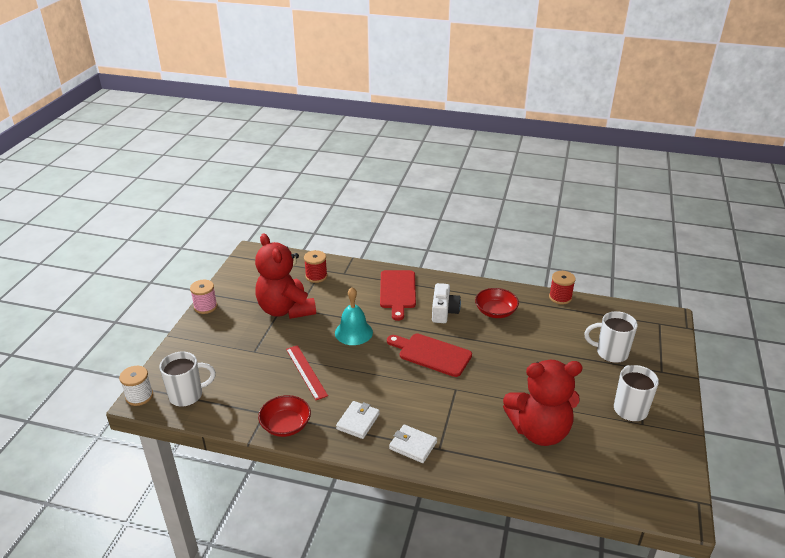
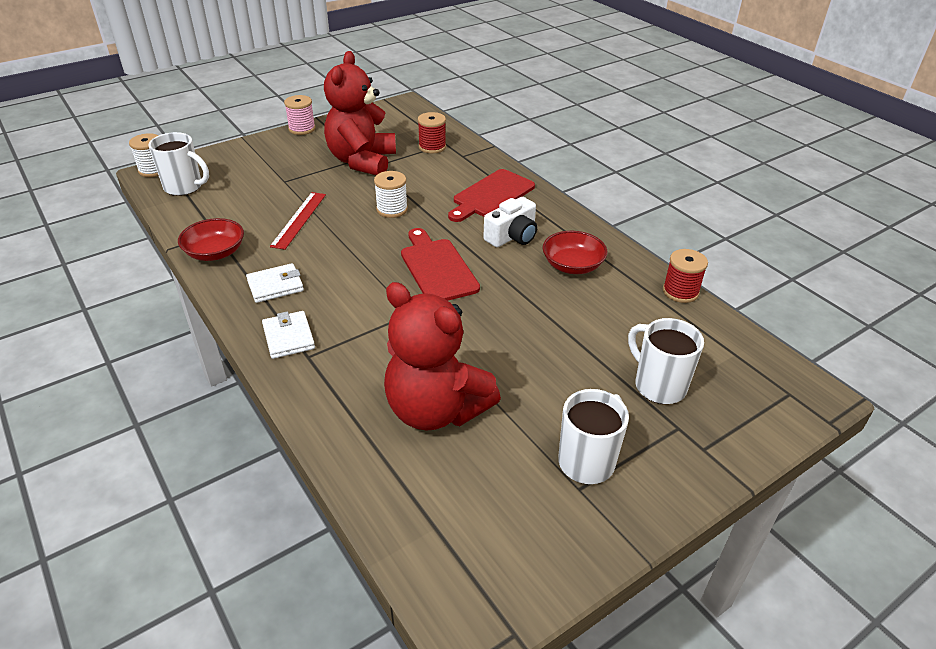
camera: 40 degrees right, 5 degrees up
turquoise bell [335,287,373,345] -> white spool [374,171,408,218]

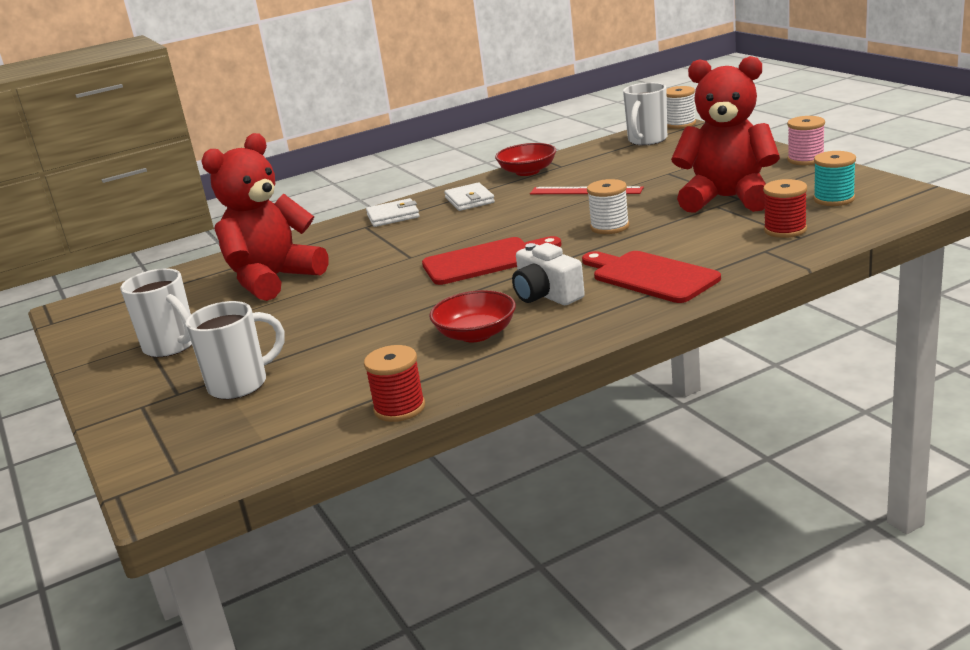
camera: 100 degrees right, 15 degrees down
none -> turquoise spool [813,151,856,206]

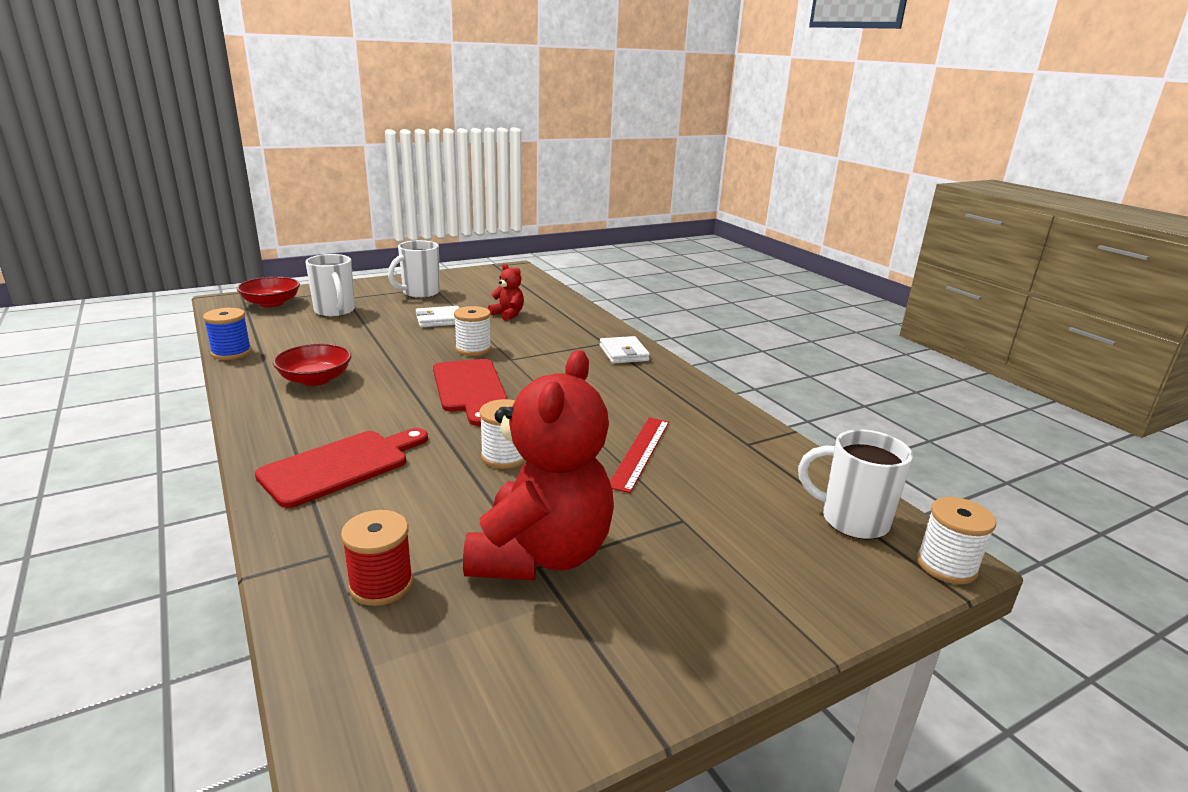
camera: 85 degrees right, 0 degrees up
red teddy bear [201,133,328,301] -> red teddy bear [488,264,524,321], size x0.44
red spool [364,345,425,422] -> blue spool [203,308,252,360]
white wallet [444,182,495,211] -> white wallet moved to [416,306,459,327]
red bowl [495,143,556,176] -> red bowl moved to [237,277,300,307]
white camera [512,243,585,305] -> none
pink spool [787,116,825,165] -> none
turquoise spool [813,151,856,206] -> none
none -> white spool [454,306,491,356]

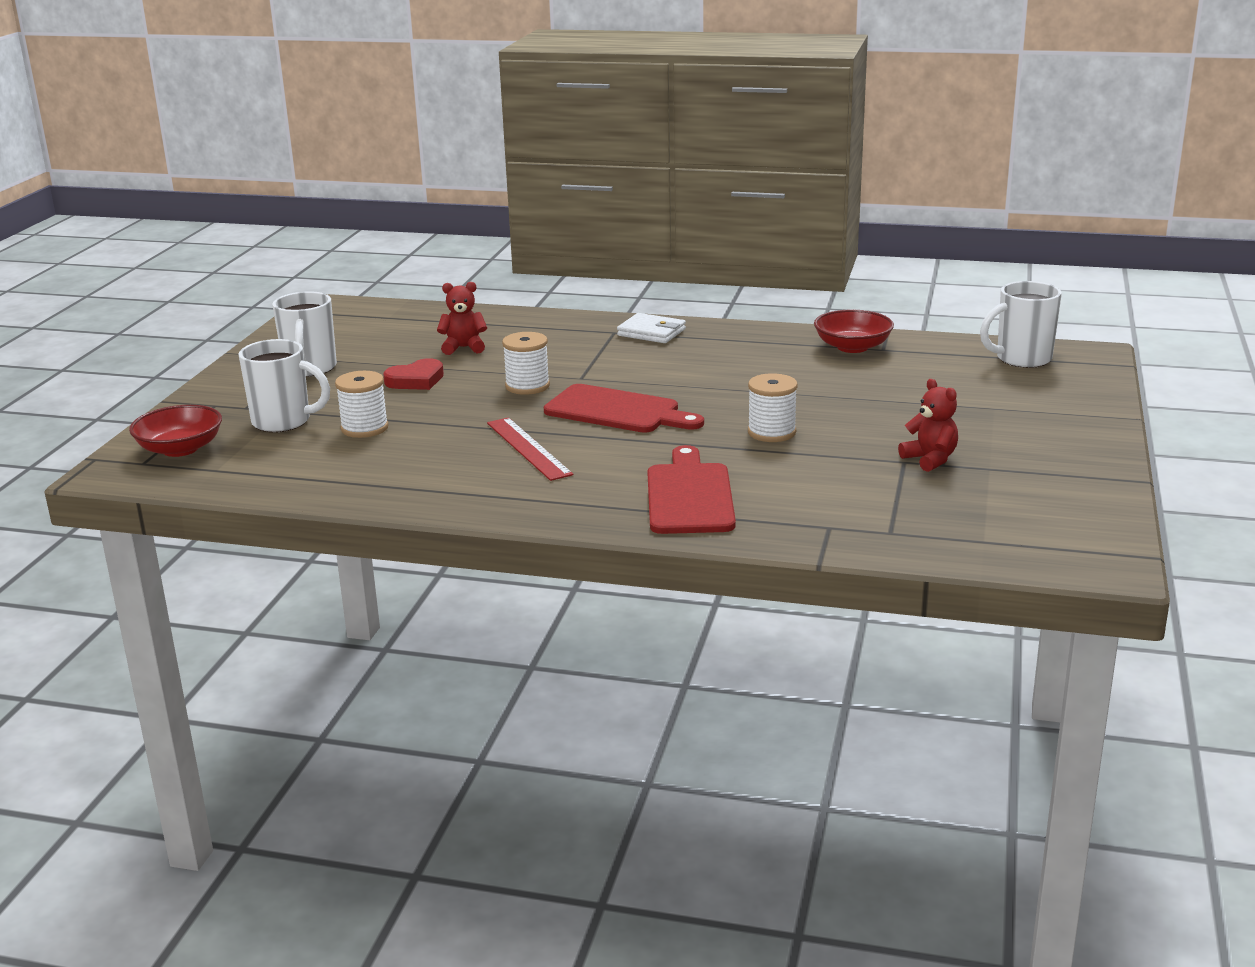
camera: 45 degrees left, 0 degrees up
blue spool [203,308,252,360] -> none
red bowl [273,344,352,386] -> red bowl moved to [814,310,894,353]
red spool [341,510,413,606] -> none
white wallet [416,306,459,327] -> red heart [383,358,444,390]
red teddy bear [463,350,614,580] -> red teddy bear [898,379,958,472], size x0.44
red ruler [610,418,669,493] -> red ruler moved to [487,417,573,481]
white spool [917,497,996,584] -> white spool moved to [335,371,389,438]

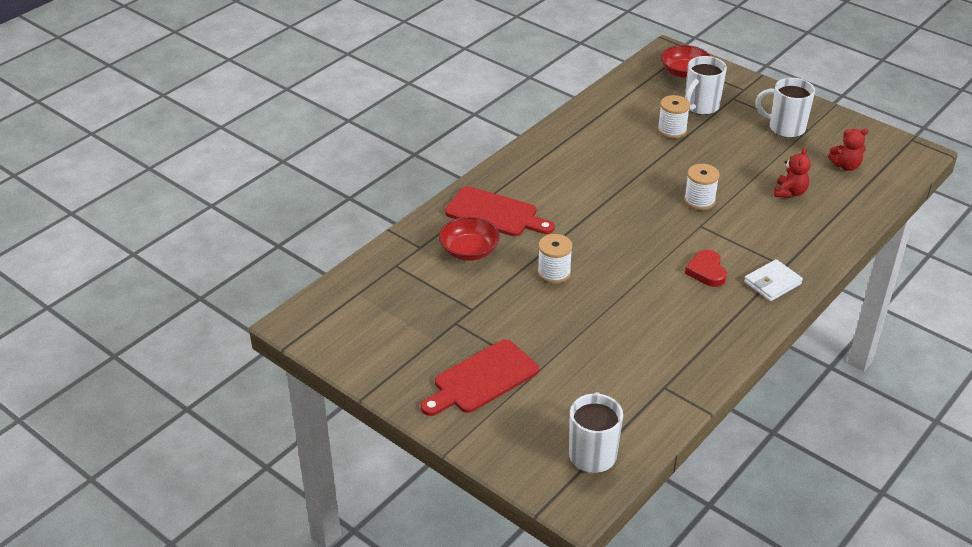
camera: 115 degrees right, 15 degrees up
red heart [383,358,444,390] -> red heart moved to [685,250,727,287]
red ruler [487,417,573,481] -> none
red cutting board [544,384,704,433] -> red cutting board moved to [421,339,539,416]
red bowl [814,310,894,353] -> red bowl moved to [439,217,500,261]
red teddy bear [898,379,958,472] -> red teddy bear moved to [828,128,869,171]

